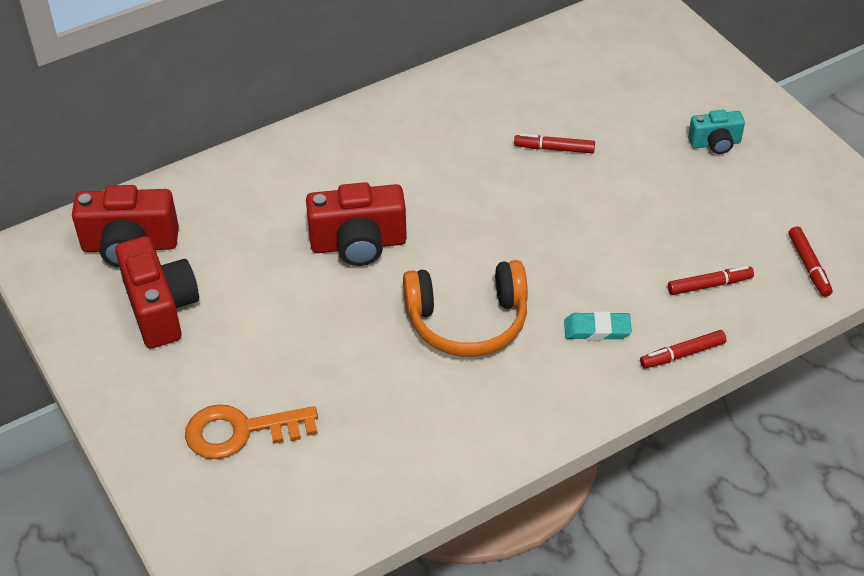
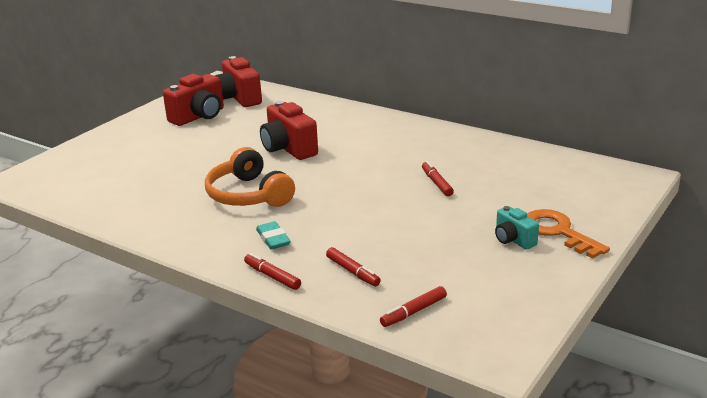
camera: 65 degrees right, 20 degrees down
orange key [185,404,318,459] -> orange key moved to [527,209,610,259]

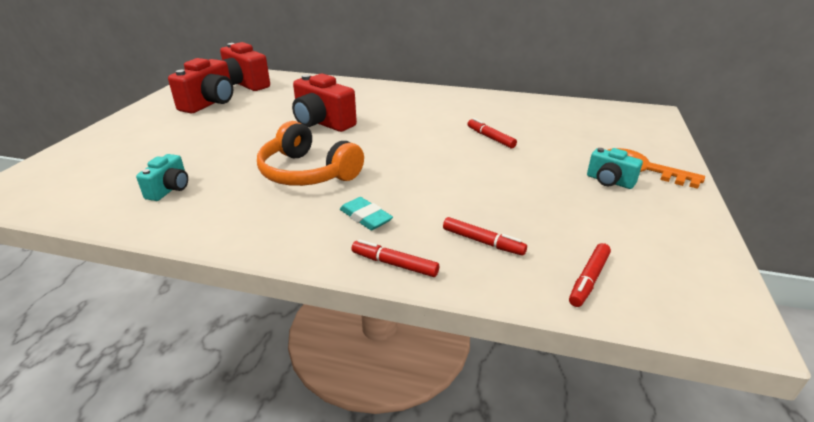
camera: 20 degrees left, 5 degrees up
none -> turquoise camera [136,154,188,201]

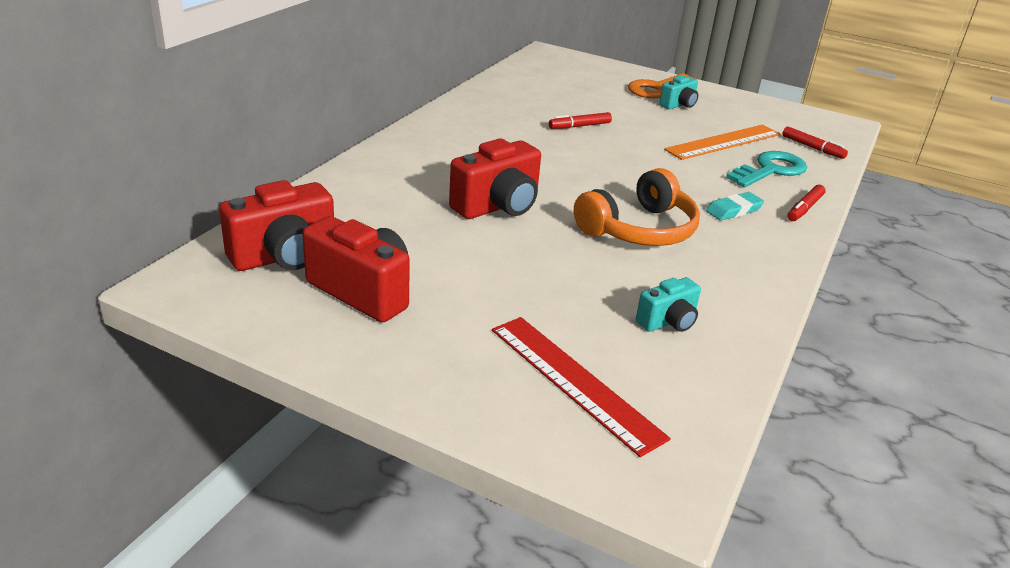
camera: 80 degrees left, 0 degrees up
turquoise camera [136,154,188,201] -> turquoise camera turned 120 degrees clockwise [636,277,701,332]
red marker [443,217,527,256] -> turquoise key [726,151,807,187]
none -> red ruler [492,317,671,457]
none -> orange ruler [664,125,780,160]

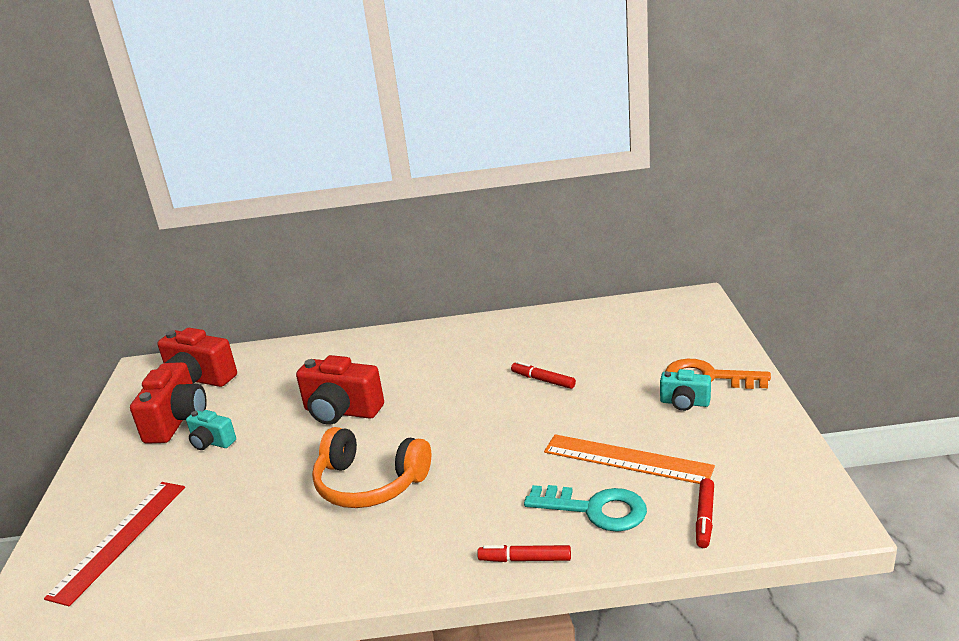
camera: 65 degrees right, 5 degrees down
turquoise camera [636,277,701,332] -> turquoise camera moved to [186,410,236,450]
turquoise eraser [706,192,764,221] -> none

